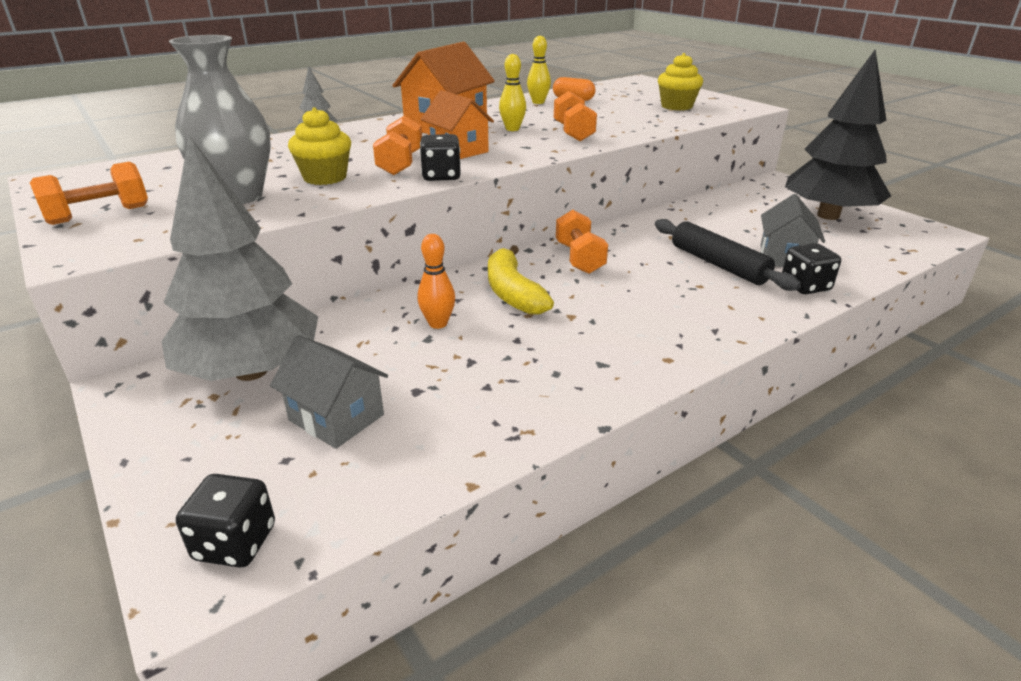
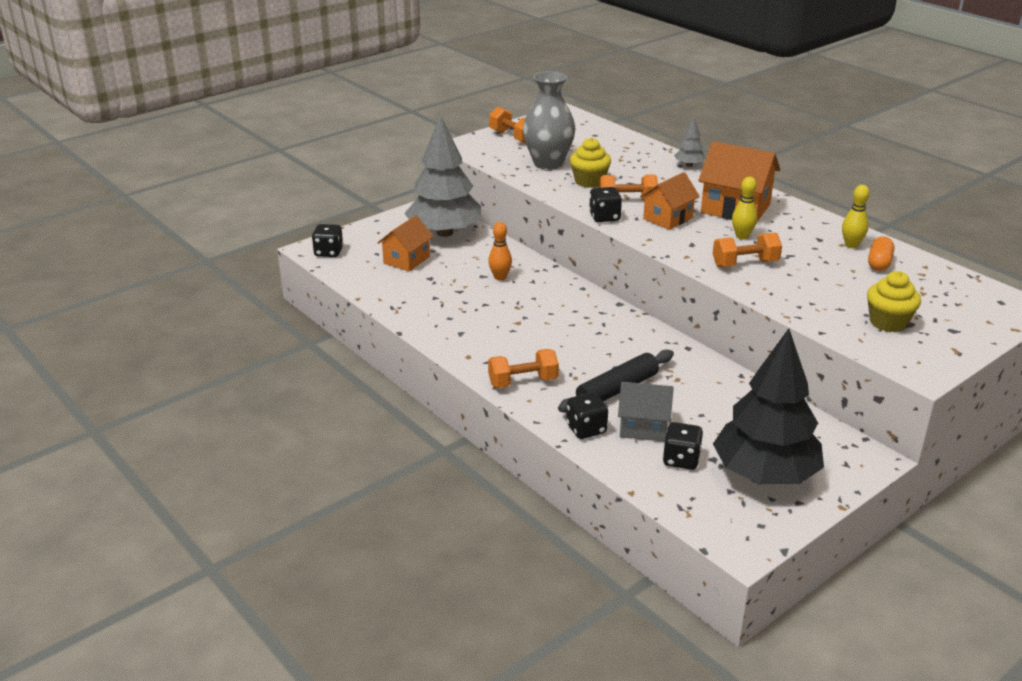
camera: 85 degrees right, 0 degrees up
grey house [270,335,388,449] -> orange house [377,215,434,272]
yellow banana [488,245,554,314] -> none
orange dumbbell [556,210,608,274] -> orange dumbbell moved to [488,349,559,388]
none -> black dice [663,422,703,470]

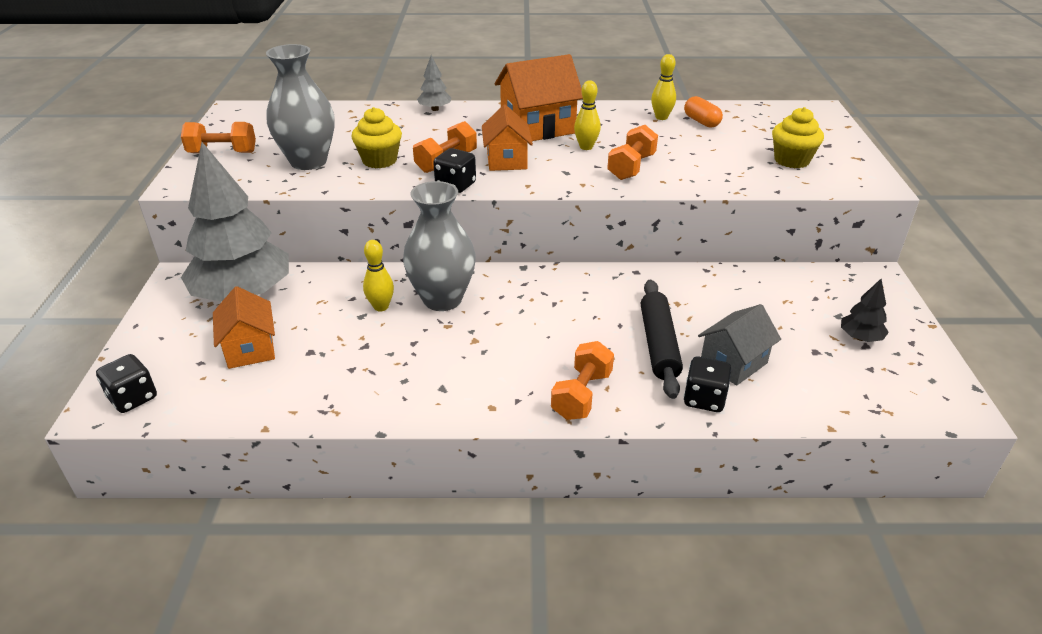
camera: 50 degrees left, 5 degrees up
orange bowling pin [488,222,512,281] -> yellow bowling pin [363,240,394,311]
black dice [663,422,703,470] -> none
black tree [713,328,824,484] -> black tree [841,279,889,342], size x0.41
none -> grey vase [403,181,476,311]

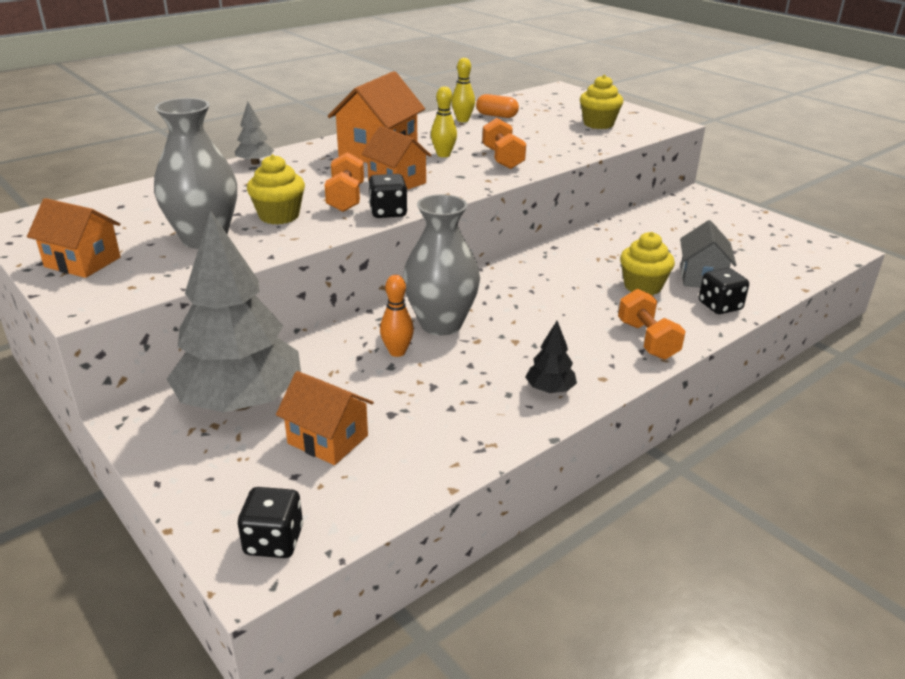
camera: 40 degrees left, 5 degrees down
orange dumbbell [181,122,256,153] -> orange house [27,198,121,278]
yellow bowling pin [363,240,394,311] -> orange bowling pin [380,275,414,357]
black rolling pin [641,280,683,399] -> yellow cupcake [620,232,675,295]
black tree [841,279,889,342] -> black tree moved to [525,321,577,393]

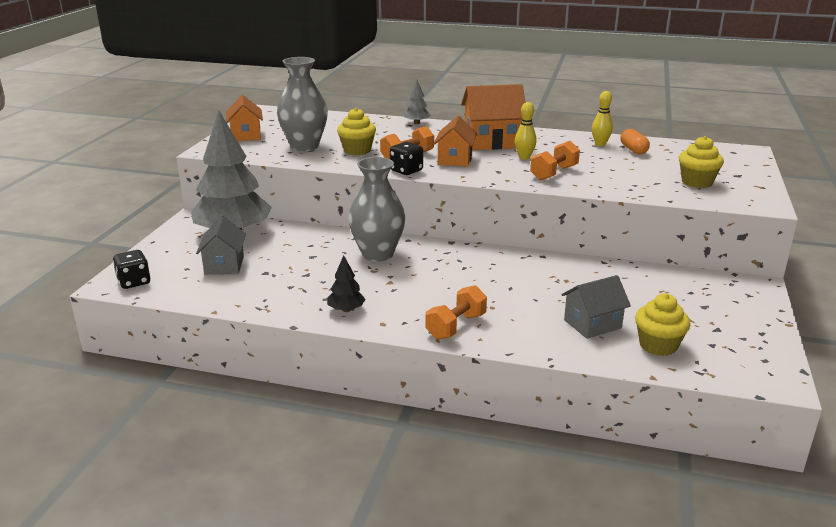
camera: 55 degrees right, 5 degrees down
orange house [276,371,374,465] -> grey house [196,217,246,275]
orange bowling pin [380,275,414,357] -> none
yellow cupcake [620,232,675,295] -> yellow cupcake moved to [635,294,690,356]
black dice [699,268,749,314] -> none

